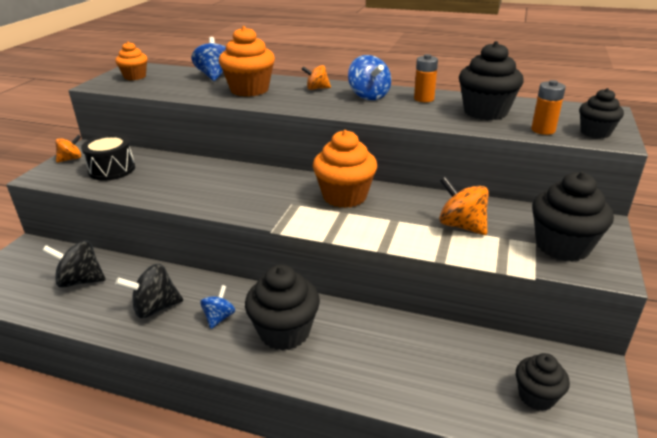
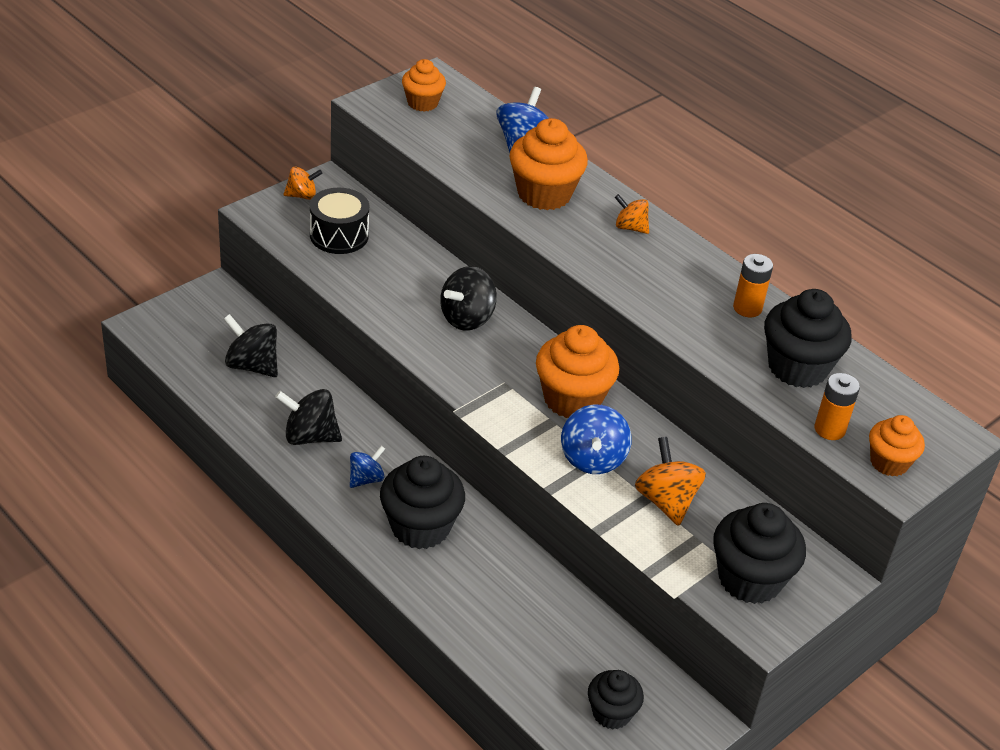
camera: 25 degrees right, 10 degrees up
blue spinning top [348,55,391,100] -> blue spinning top moved to [561,405,632,474]
black cupcake [579,88,624,139] -> orange cupcake [869,415,925,477]
none -> black spinning top [440,266,497,331]

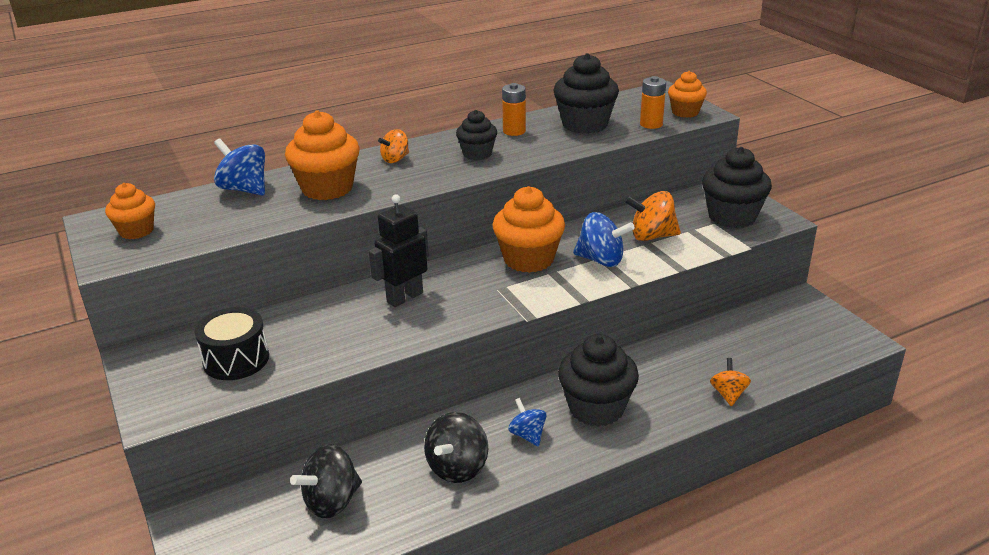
camera: 70 degrees left, 10 degrees down
orange spinning top [283,167,322,200] -> orange spinning top moved to [710,358,751,406]
black spinning top [440,266,497,331] -> black robot [369,195,429,307]
black cupcake [588,670,644,729] -> black cupcake moved to [456,110,497,160]

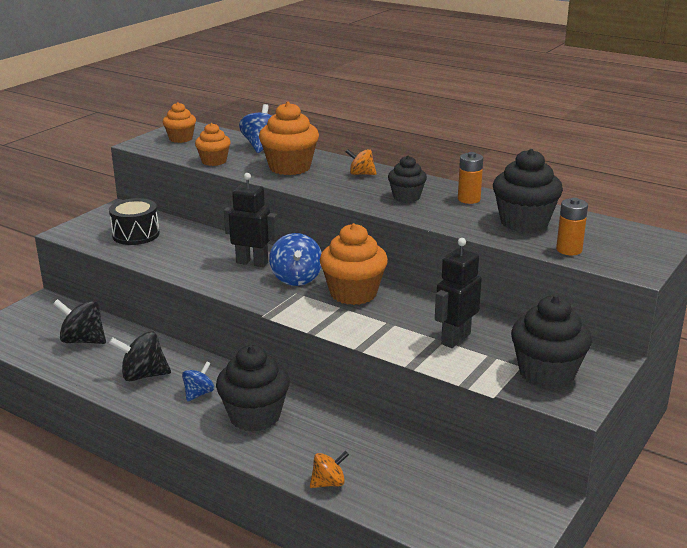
camera: 60 degrees right, 5 degrees down
blue spinning top [573,212,635,267] -> blue spinning top moved to [269,233,322,286]
orange spinning top [624,191,681,241] -> black robot [435,238,482,348]
orange cupcake [668,71,707,118] -> orange cupcake moved to [195,123,231,166]

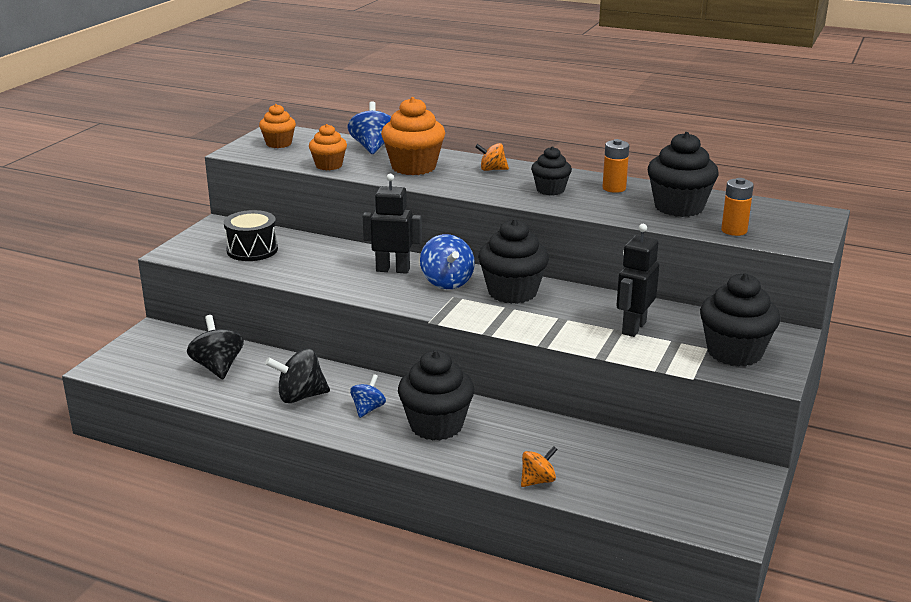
camera: 10 degrees left, 0 degrees up
black spinning top [53,299,106,344] -> black spinning top turned 60 degrees clockwise [187,315,244,379]
orange cupcake [320,223,388,305] -> black cupcake [478,219,549,304]

